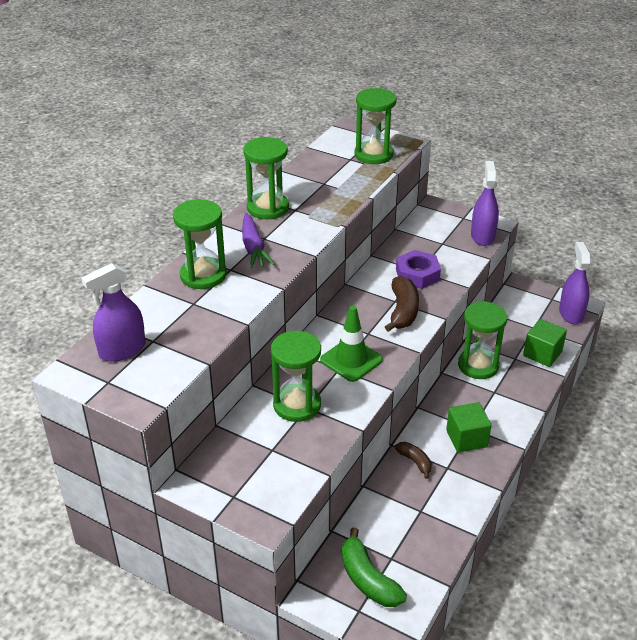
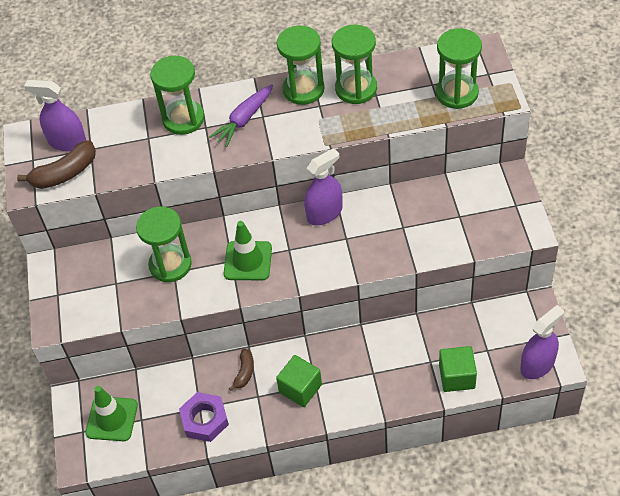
camera: 55 degrees right, 15 degrees up
green banana [341,528,407,607] -> green traffic cone [85,386,138,441]
brown banana [385,276,419,332] -> brown banana moved to [17,140,96,189]
purple nut [396,250,441,289] -> purple nut moved to [179,392,229,442]
green hourglass [458,301,507,379] -> green hourglass moved to [332,24,377,104]
purple spray bottle [471,161,499,246] -> purple spray bottle moved to [304,148,343,225]

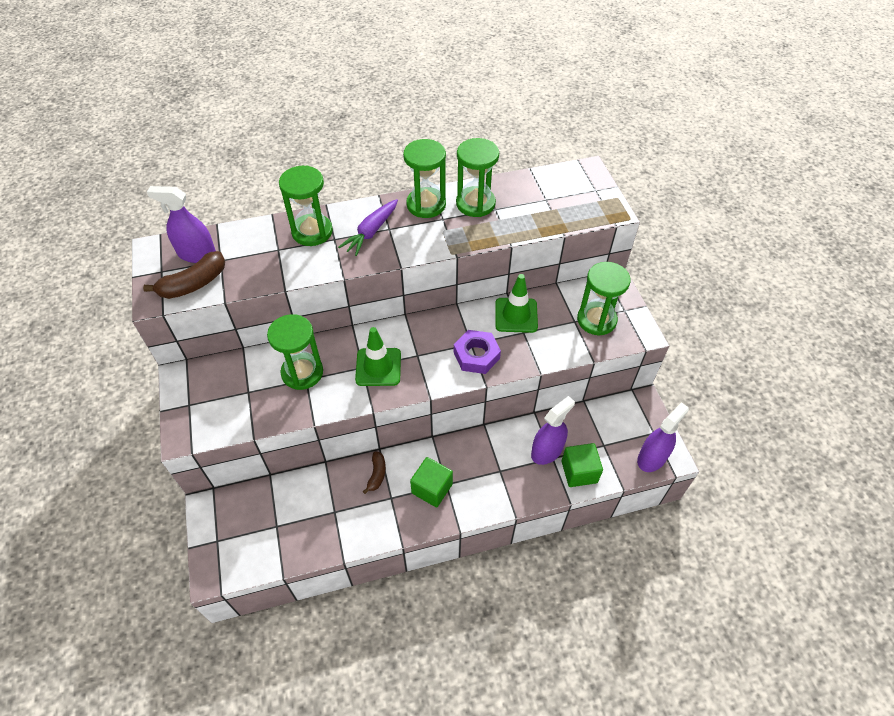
camera: 10 degrees left, 0 degrees up
green traffic cone [85,386,138,441] -> green traffic cone moved to [495,274,538,333]
purple nut [179,392,229,442] -> purple nut moved to [454,330,501,374]
purple spray bottle [304,148,343,225] -> purple spray bottle moved to [531,396,575,465]
green hourglass [436,28,482,109] -> green hourglass moved to [577,262,631,336]

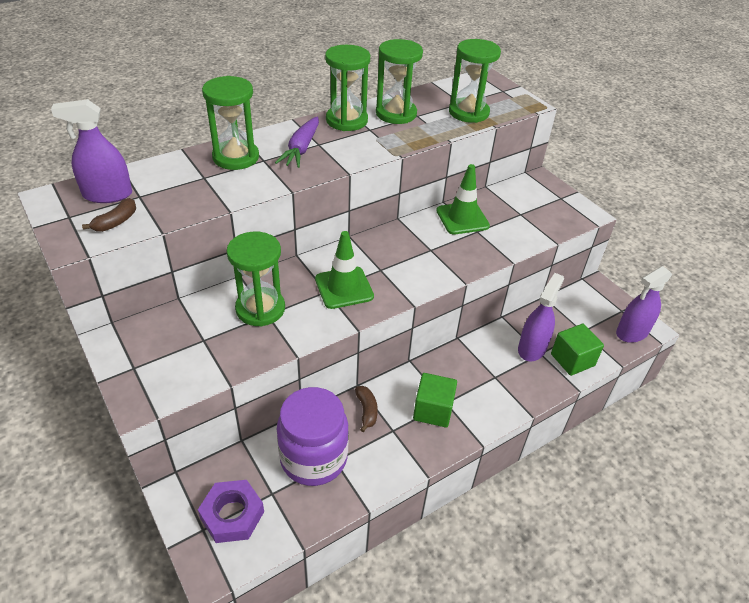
camera: 20 degrees left, 10 degrees down
brown banana [143,251,225,299] -> brown banana [82,198,136,232], size x0.59
purple nut [454,330,501,374] -> purple nut moved to [198,480,264,543]
green hourglass [577,262,631,336] -> green hourglass moved to [449,39,501,123]
purple spray bottle [637,402,689,472] -> purple spray bottle turned 150 degrees counterclockwise [616,266,672,343]
none -> purple jar [277,387,349,486]

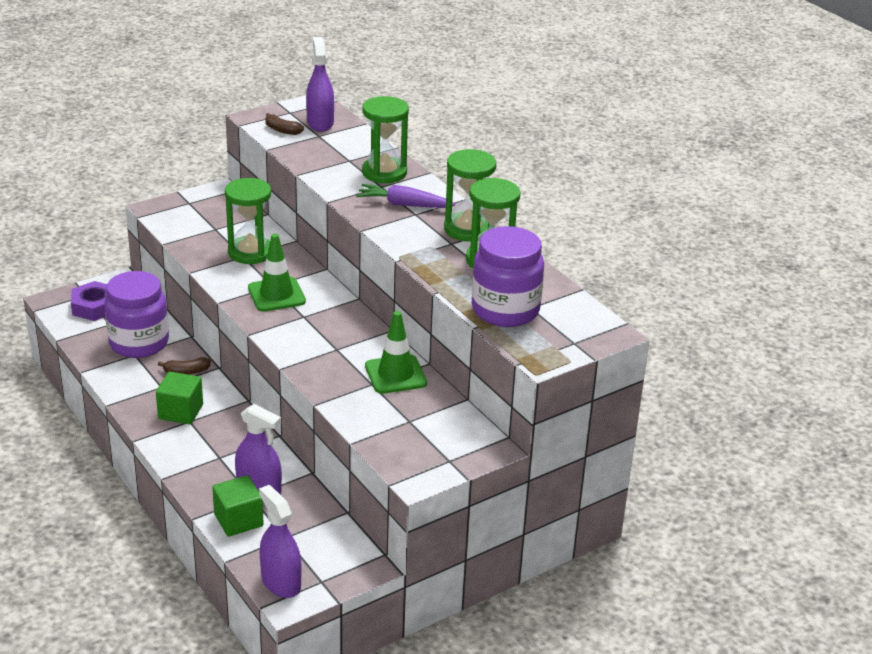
camera: 90 degrees right, 10 degrees down
green hourglass [449,39,501,123] -> purple jar [472,226,544,327]

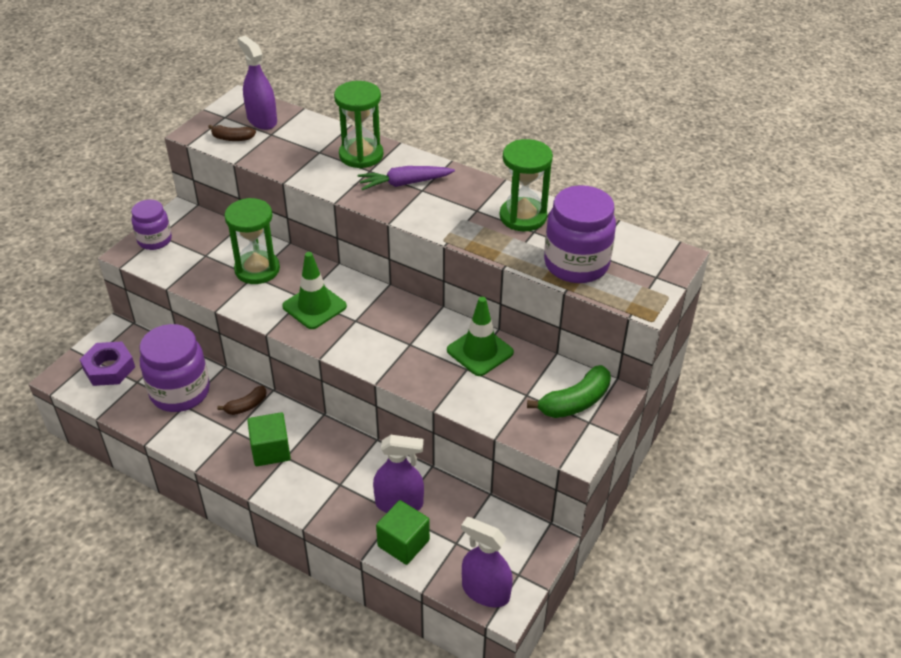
camera: 25 degrees left, 10 degrees up
green hourglass [444,149,496,242] -> none
none -> purple jar [131,200,172,250]
none -> green banana [527,365,611,418]

